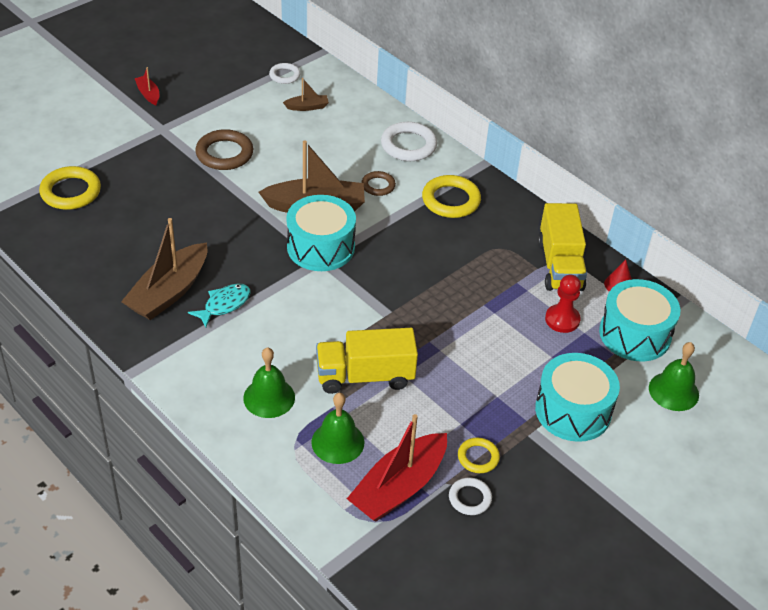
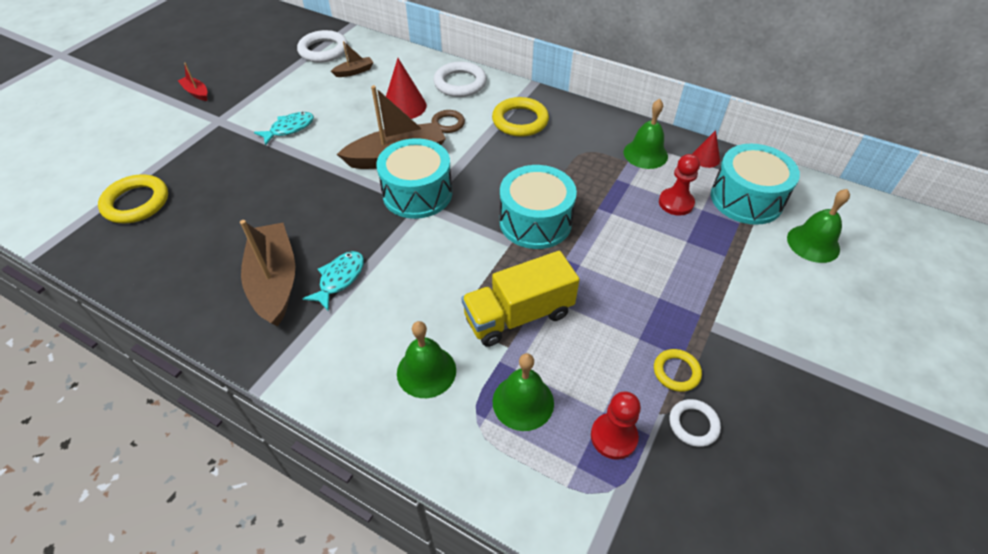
camera: 15 degrees left, 5 degrees up
brown boat [121,218,207,320] -> brown boat turned 150 degrees clockwise [240,220,295,327]
brown ring [195,129,253,170] -> turquoise fish [254,112,314,146]
white ring [269,63,300,84] -> white ring [297,30,348,63], size x1.71
red boat [347,414,447,522] -> red pawn [591,391,641,460]
turquoise drum [535,353,620,442] -> turquoise drum moved to [500,165,577,249]
yellow truck [538,203,587,291] -> green bell [624,99,668,169]
none -> red cone [386,58,427,119]

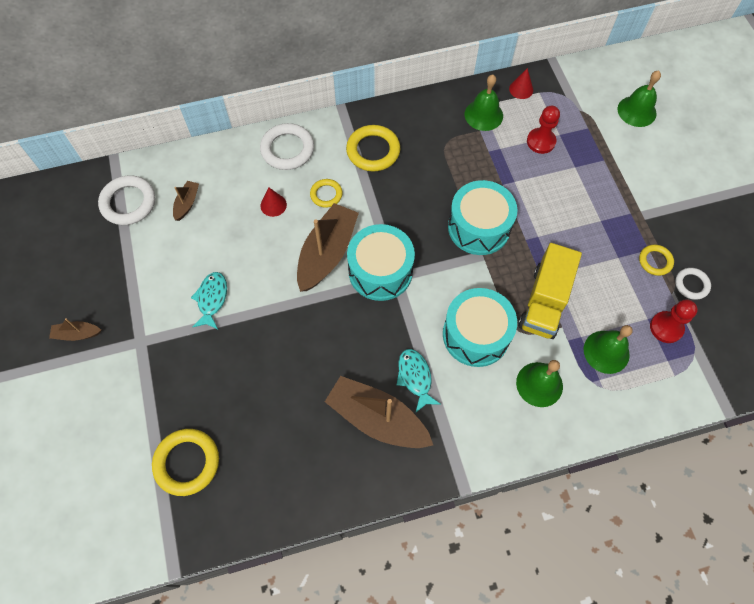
camera: 45 degrees left, 15 degrees up
red boat [178,63,208,101] -> brown boat [49,318,101,341]
red cone [386,58,427,119] -> red cone [261,188,287,217], size x0.59
brown ring [432,110,465,133] -> yellow ring [310,179,343,208]
turquoise drum [711,144,800,225] -> turquoise drum moved to [443,288,517,367]

